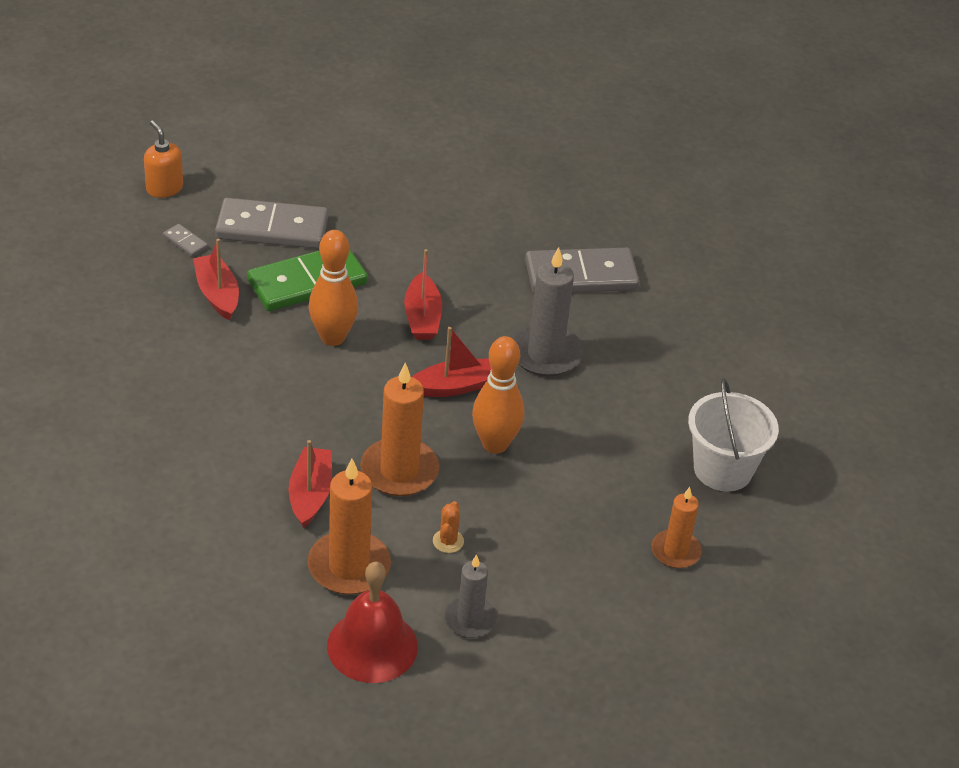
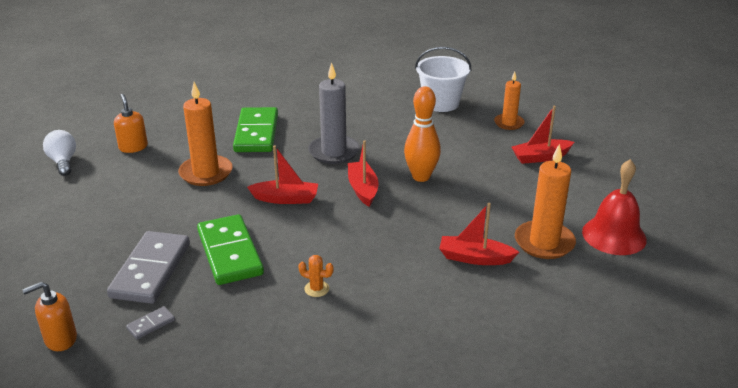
camera: 80 degrees left, 10 degrees down
red boat [193,239,239,321] -> red boat moved to [511,106,574,164]
orange bowling pin [309,230,358,346] -> none
orange candle [360,363,439,496] -> orange candle moved to [178,82,233,186]
orange cactus [433,501,464,553] -> orange cactus moved to [298,255,334,297]
grey candle [444,554,497,638] -> none
grey domino [525,248,639,293] -> green domino [233,107,278,152]
none -> white light bulb [43,130,76,176]
none -> orange soap dispenser [114,94,148,153]

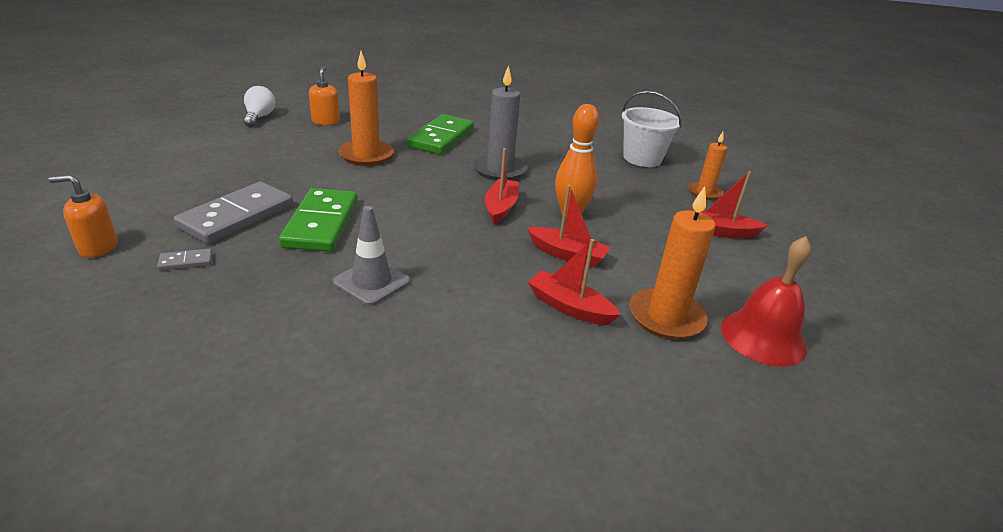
camera: 20 degrees right, 0 degrees up
red boat [247,145,318,204] -> red boat moved to [527,185,611,267]
orange cactus [298,255,334,297] -> grey traffic cone [333,206,410,306]

